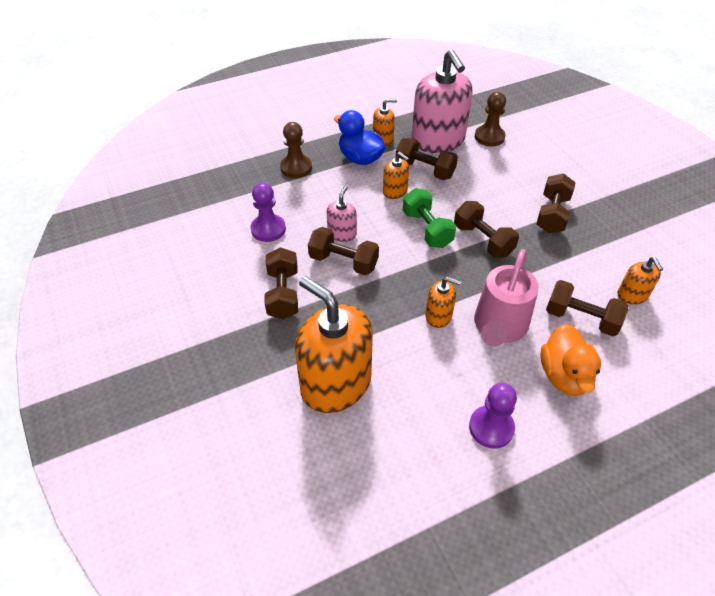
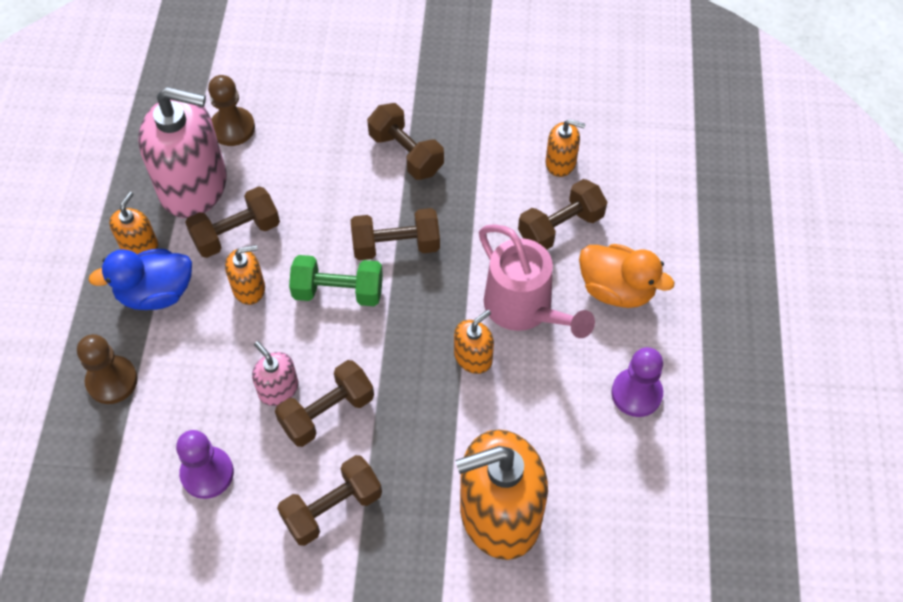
camera: 60 degrees left, 10 degrees up
brown dumbbell [264,247,298,319] -> brown dumbbell turned 60 degrees counterclockwise [277,455,382,546]

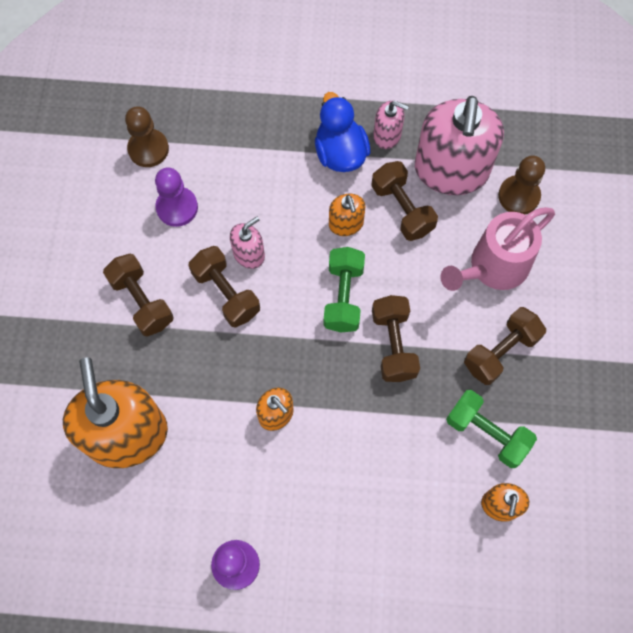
camera: 90 degrees right, 10 degrees up
brown pawn [77,334,138,404] -> brown pawn moved to [125,106,169,167]
orange soap dispenser [109,191,158,254] -> pink soap dispenser [373,101,409,149]
pink watering can [479,224,595,338] -> pink watering can moved to [440,207,555,291]
brown dumbbell [518,179,607,250] -> none
orange duck [579,244,675,308] -> none
none -> green dumbbell [446,390,537,468]

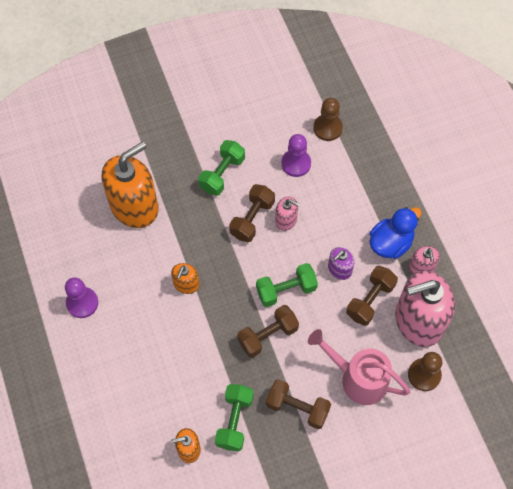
camera: 65 degrees right, 5 degrees down
brown dumbbell [103,254,174,336] -> green dumbbell [198,140,245,196]
orange soap dispenser [329,194,366,236] -> purple soap dispenser [328,247,354,280]

